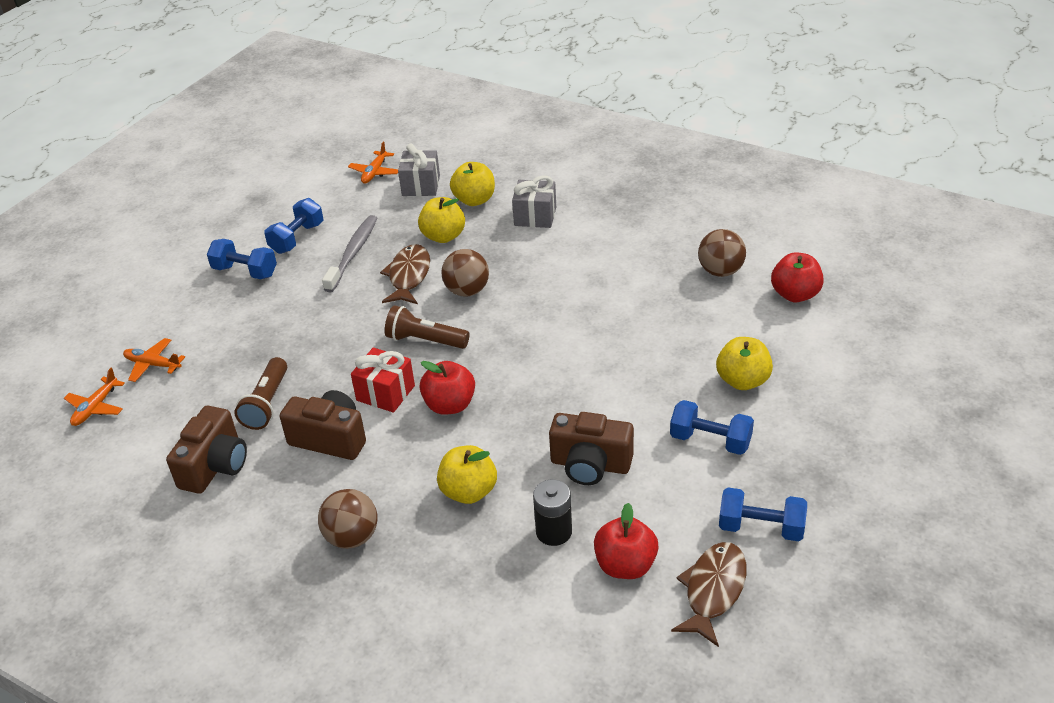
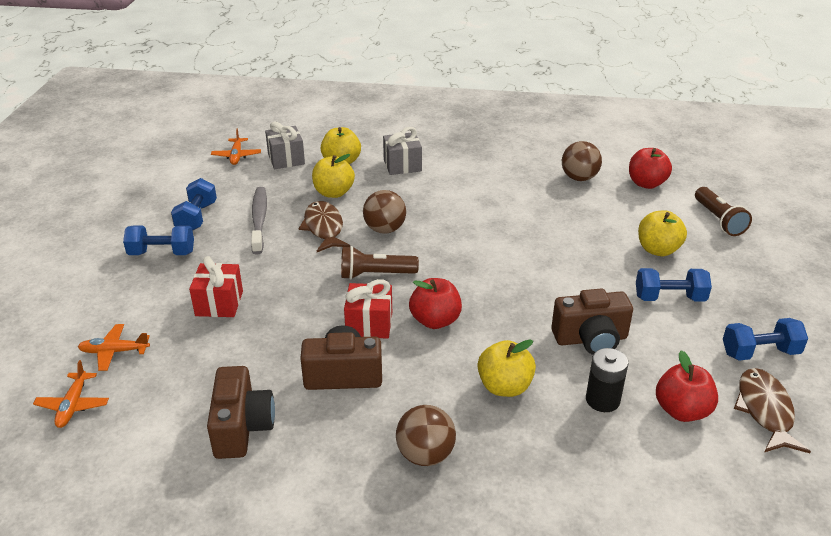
camera: 25 degrees left, 5 degrees down
brown flashlight [234,357,287,430] -> brown flashlight moved to [695,187,752,236]
none -> red gift [189,256,243,317]

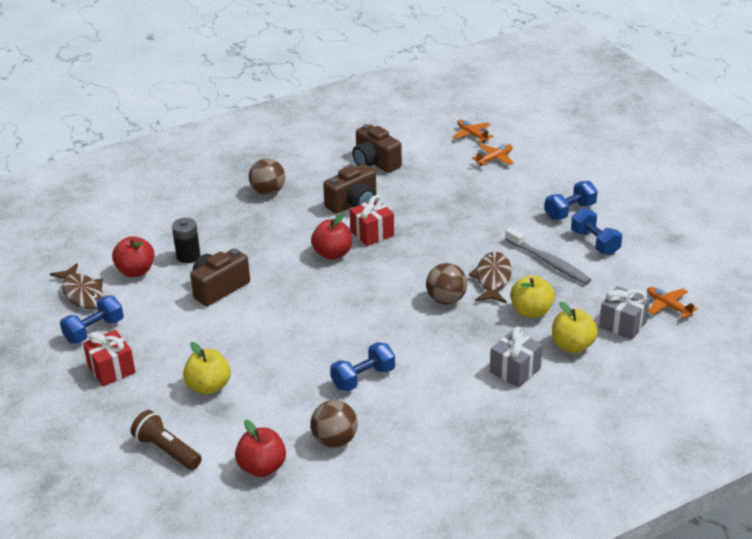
camera: 145 degrees right, 0 degrees up
red gift [189,256,243,317] -> red gift moved to [83,330,136,386]
brown fish [298,201,350,252] -> brown fish turned 120 degrees counterclockwise [468,252,512,303]
brown flashlight [341,246,419,280] -> none
yellow apple [478,340,536,397] -> none
blue dumbbell [636,268,712,302] -> blue dumbbell moved to [330,342,395,391]

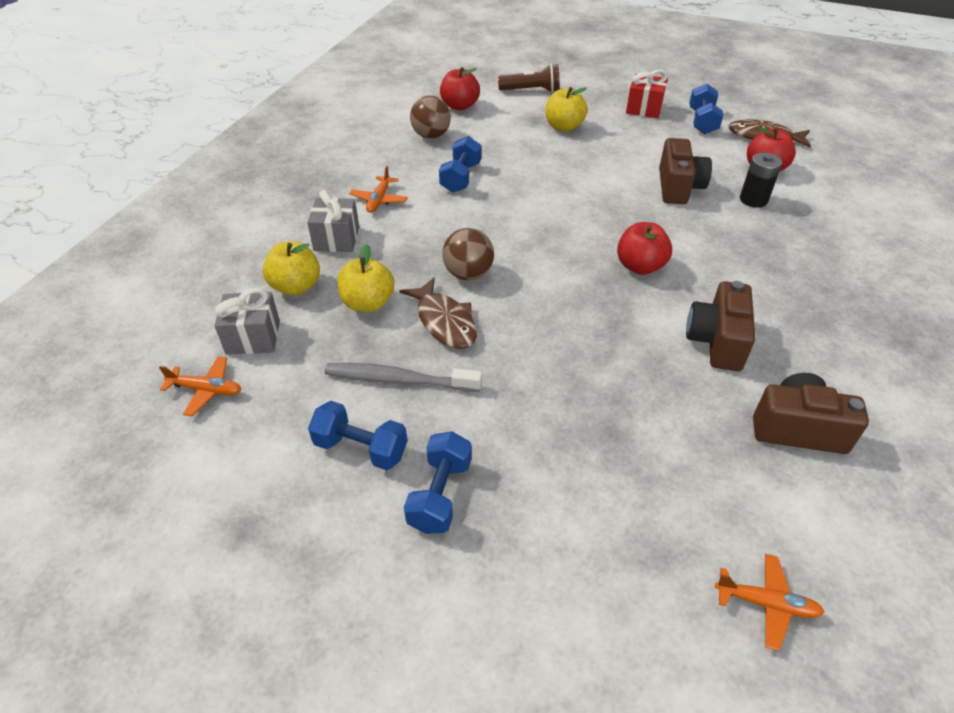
camera: 140 degrees right, 10 degrees up
brown ball [249,159,285,195] -> none
red gift [350,195,394,246] -> none
orange plane [472,144,513,166] -> orange plane moved to [349,166,408,213]

